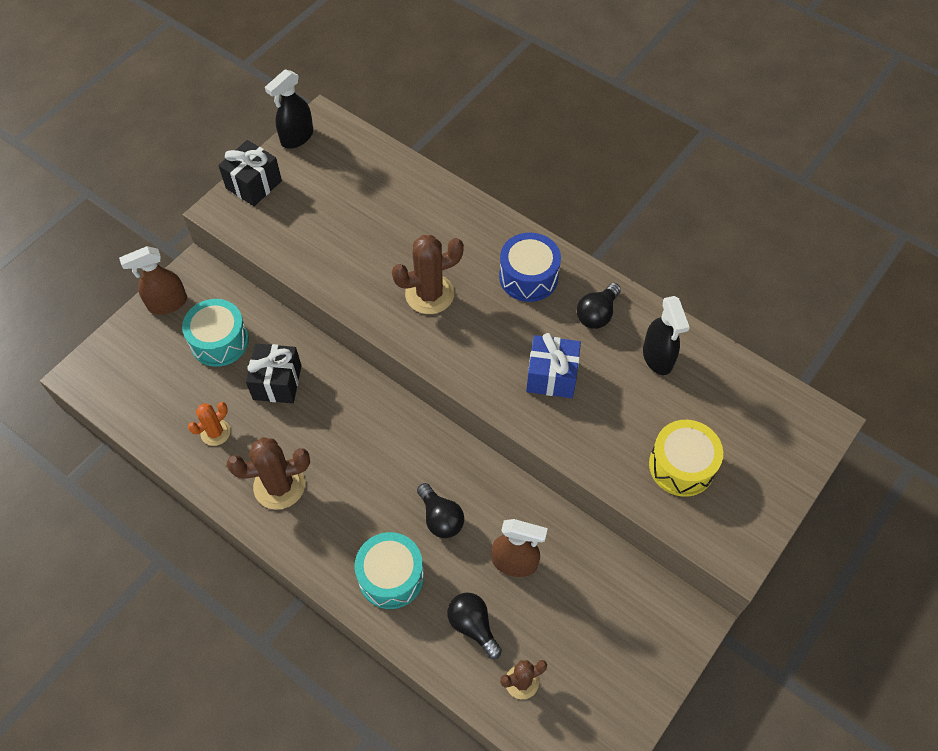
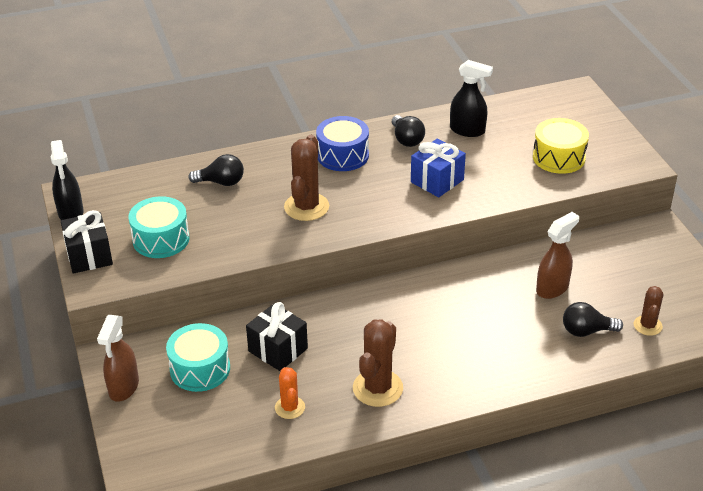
camera: 55 degrees left, 20 degrees down
turquoise drum [355,532,424,609] -> turquoise drum moved to [128,196,190,258]
black light bulb [417,483,464,538] -> black light bulb moved to [189,154,244,186]

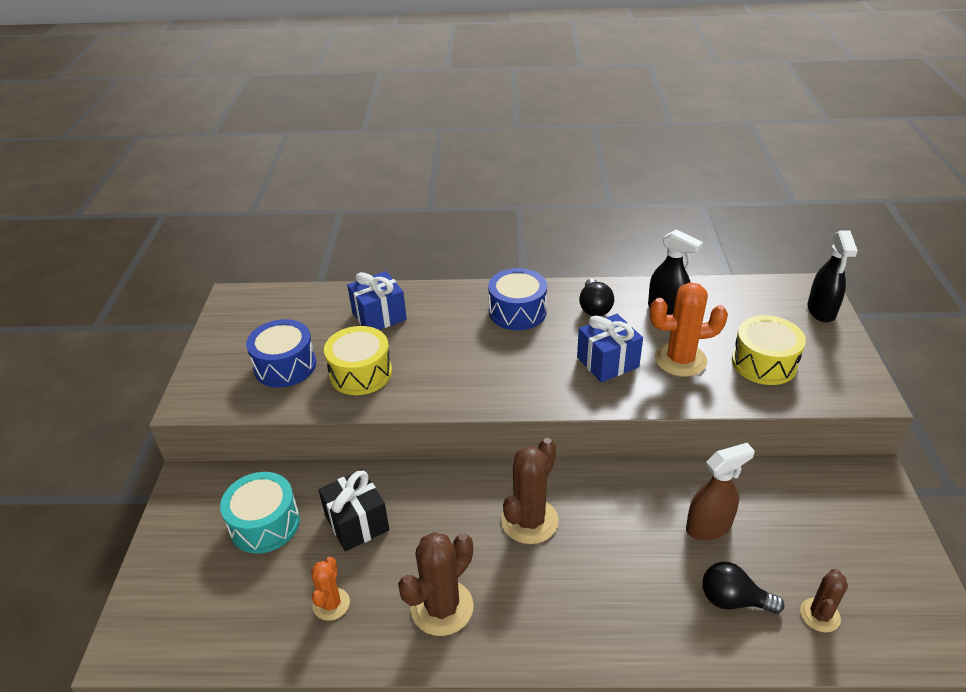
camera: 20 degrees right, 0 degrees up
black spray bottle [51,140,83,220] -> black spray bottle moved to [807,230,858,322]
black gift [61,210,113,274] -> none
brown spray bottle [97,315,139,402] -> none
turquoise drum [128,196,190,258] -> blue drum [246,319,316,387]
black light bulb [189,154,244,186] -> blue gift [347,271,407,330]
brown cactus [284,135,329,221] -> brown cactus moved to [501,438,559,544]
none -> yellow drum [324,326,392,395]
none -> orange cactus [650,282,728,377]

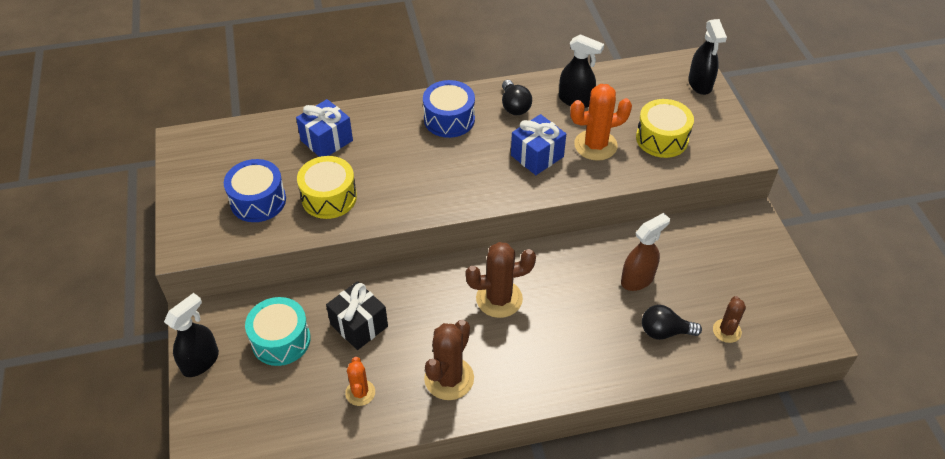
camera: 15 degrees left, 10 degrees up
brown cactus [501,438,559,544] -> brown cactus turned 60 degrees clockwise [466,242,536,318]
none -> black spray bottle [164,293,219,377]

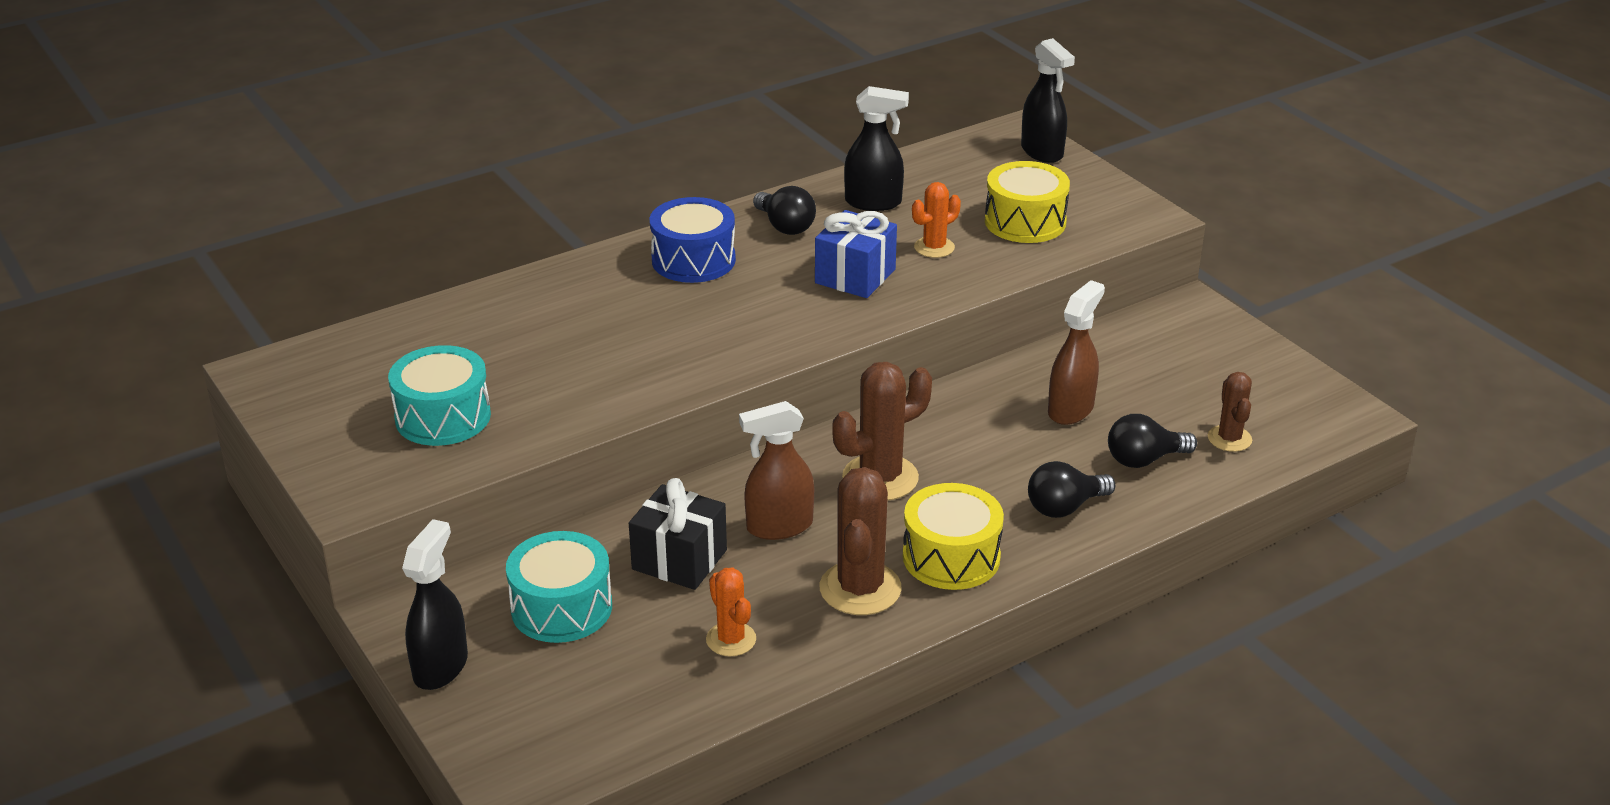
camera: 20 degrees left, 15 degrees down
blue drum [224,159,286,222] -> turquoise drum [388,345,491,446]
blue gift [296,99,353,157] -> none
yellow drum [297,156,357,219] -> yellow drum moved to [903,483,1004,590]
orange cactus [570,84,632,161] -> orange cactus [912,182,961,258], size x0.59
none -> brown spray bottle [739,401,814,540]
none -> black light bulb [1028,461,1115,518]

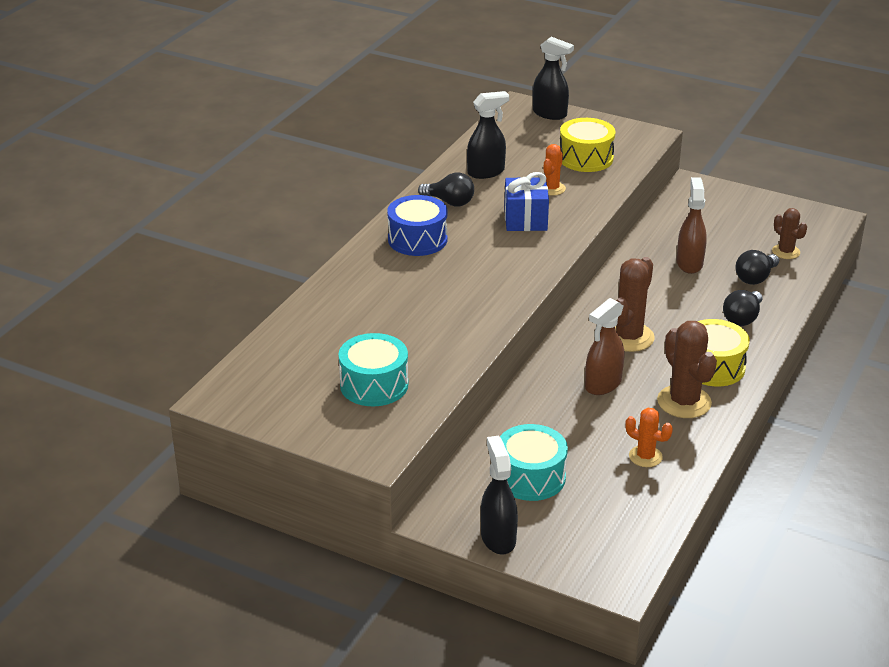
camera: 30 degrees left, 0 degrees up
black gift [629,478,727,590] -> none

